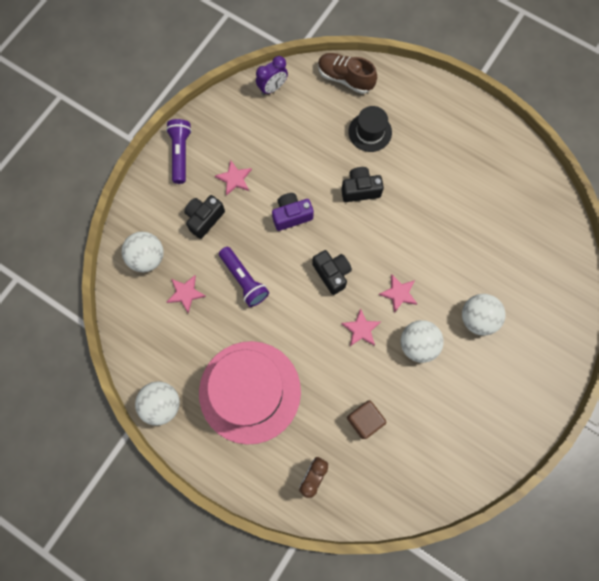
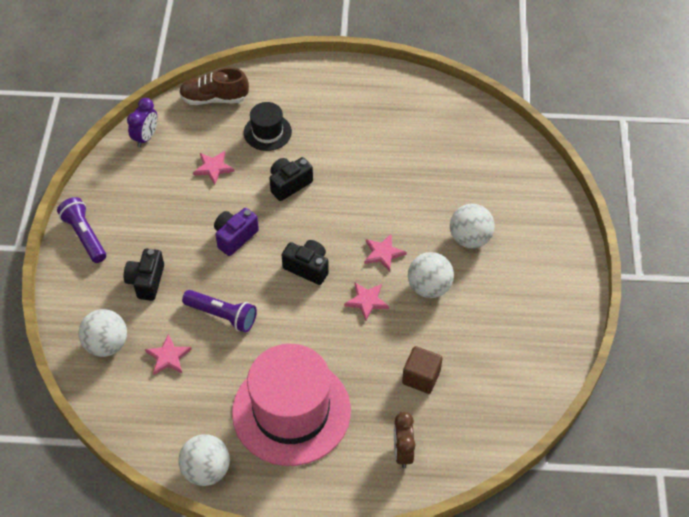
camera: 30 degrees left, 20 degrees down
pink star [215,160,252,196] -> pink star moved to [193,151,235,185]

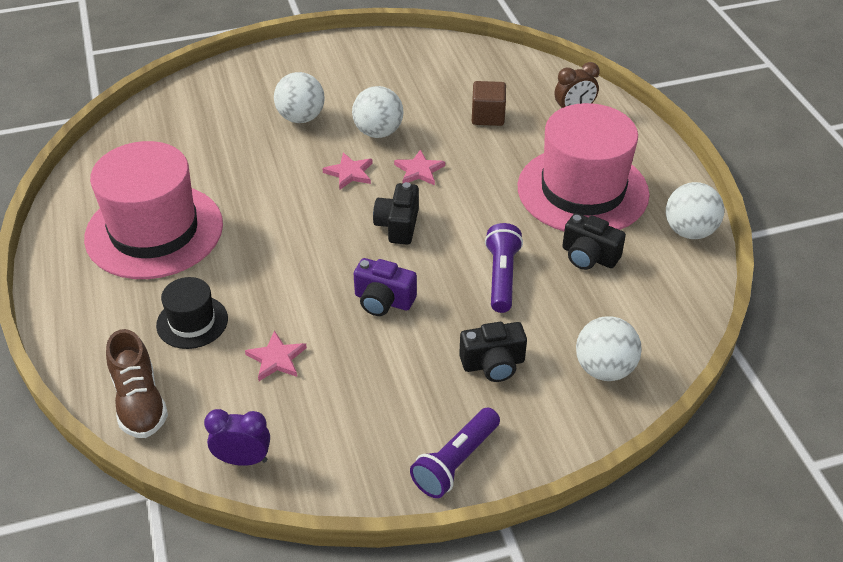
camera: 110 degrees left, 10 degrees down
pink star [145,334,192,375] -> none
black camera [269,157,313,201] -> black camera moved to [562,213,626,270]
none -> pink hat [84,141,223,279]

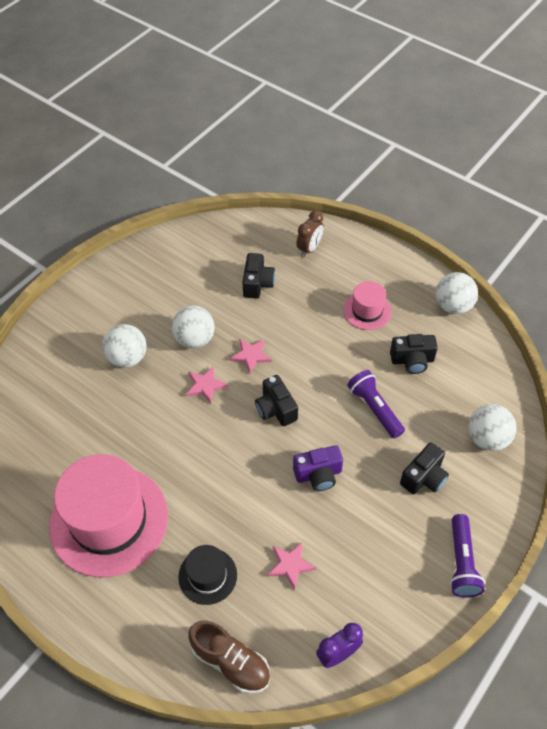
camera: 35 degrees left, 10 degrees up
brown cube [472,81,506,126] -> black camera [242,253,275,299]
pink hat [518,103,649,231] -> pink hat [343,281,392,330], size x0.48

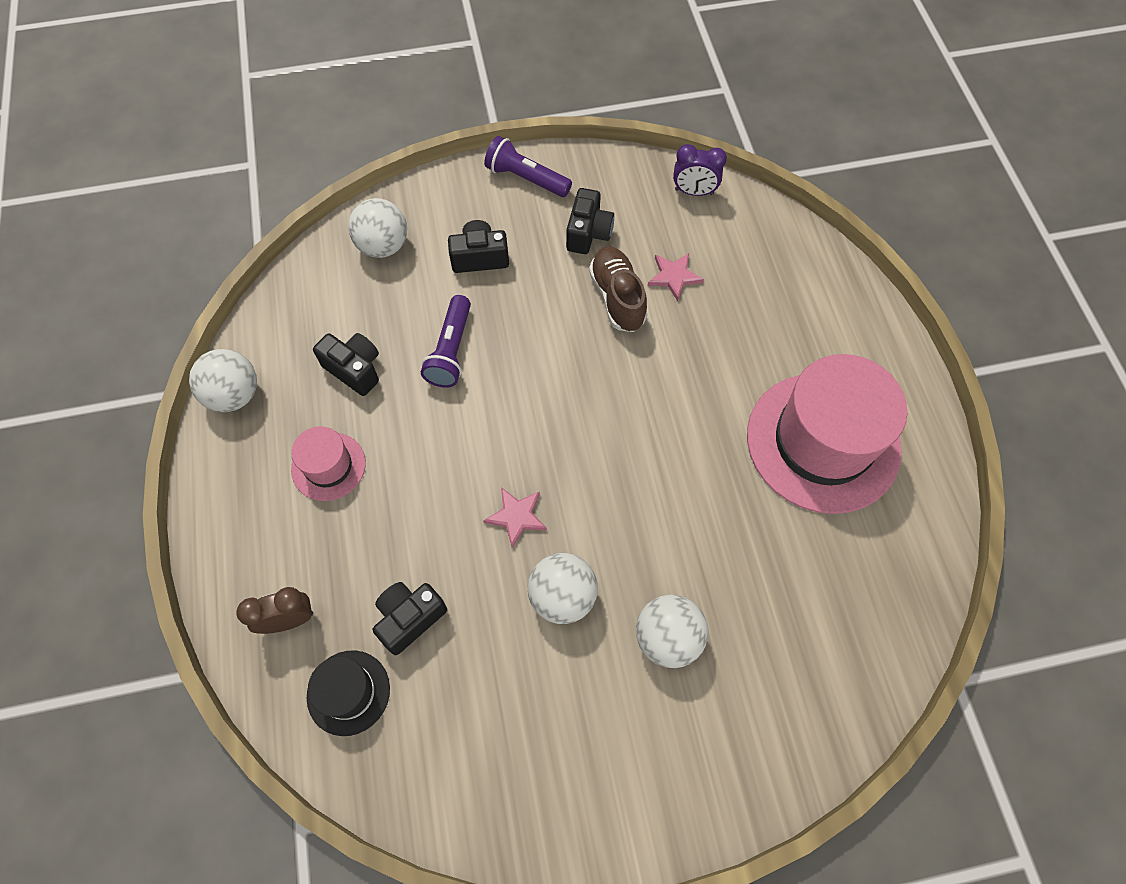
camera: 140 degrees left, 10 degrees up
black hat [178,545,237,605] -> black hat moved to [307,650,390,736]
pink star [186,366,228,404] -> none
brown shoe [188,620,270,694] -> brown shoe moved to [589,247,647,332]
black camera [255,375,298,426] -> black camera moved to [566,188,614,254]
purple camera [293,445,343,491] -> none
purple flashlight [450,514,485,598] -> purple flashlight turned 105 degrees counterclockwise [484,136,572,197]

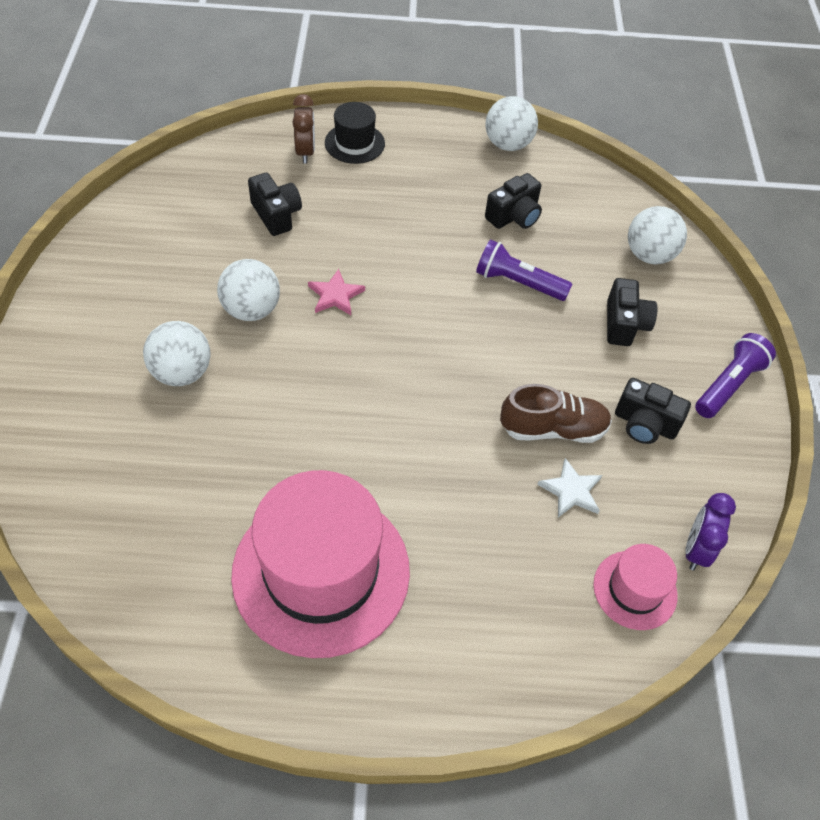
camera: 100 degrees right, 10 degrees down
pink hat [291,426,366,501] -> pink hat moved to [593,544,678,630]
black hat [307,650,390,736] -> black hat moved to [325,102,385,164]
pink star [648,253,704,301] -> white star [537,458,602,517]

